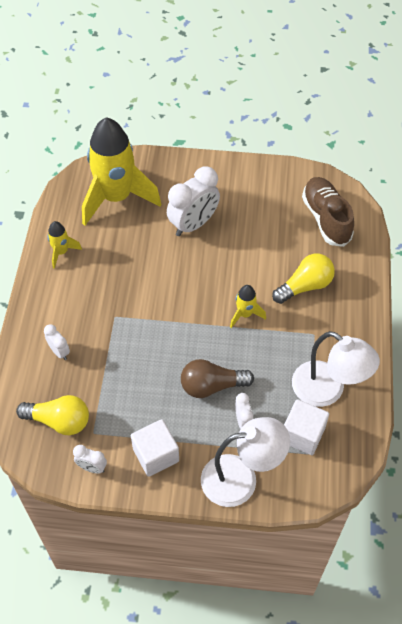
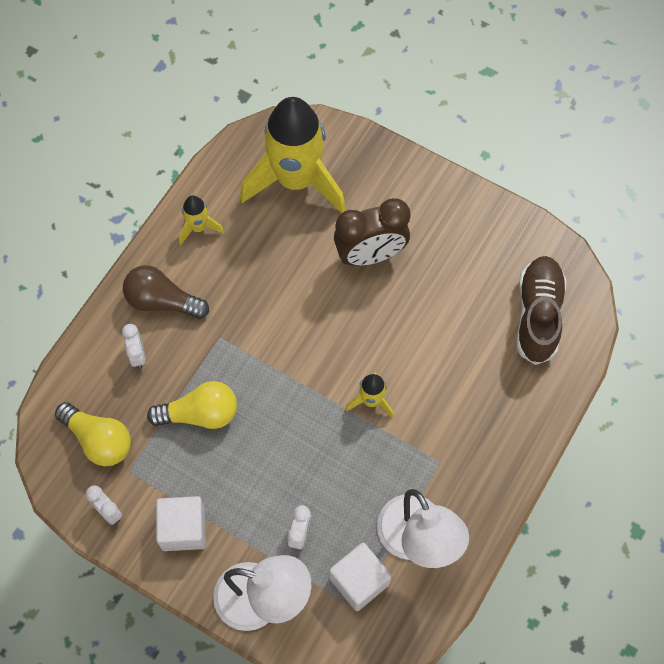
camera: 25 degrees right, 10 degrees up
white clock [167,167,220,236] -> brown clock [334,198,410,266]
brown light bulb [181,359,254,398] -> brown light bulb moved to [123,265,209,319]
yellow light bulb [272,253,335,304] -> yellow light bulb moved to [147,381,237,429]

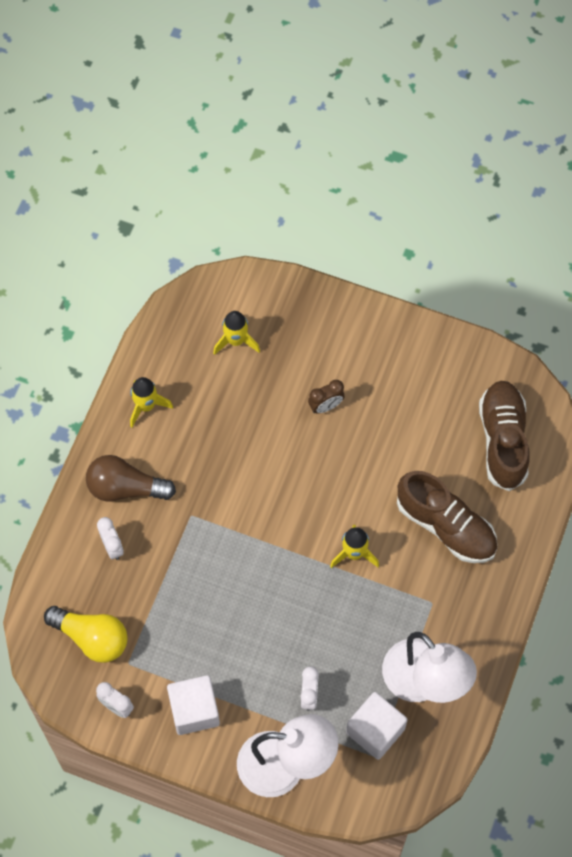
camera: 10 degrees left, 0 degrees up
yellow light bulb [147,381,237,429] -> none
yellow rocket [240,97,346,213] -> yellow rocket [213,311,260,355], size x0.43
brown clock [334,198,410,266] -> brown clock [308,380,345,413], size x0.49
none -> brown shoe [397,471,497,563]

